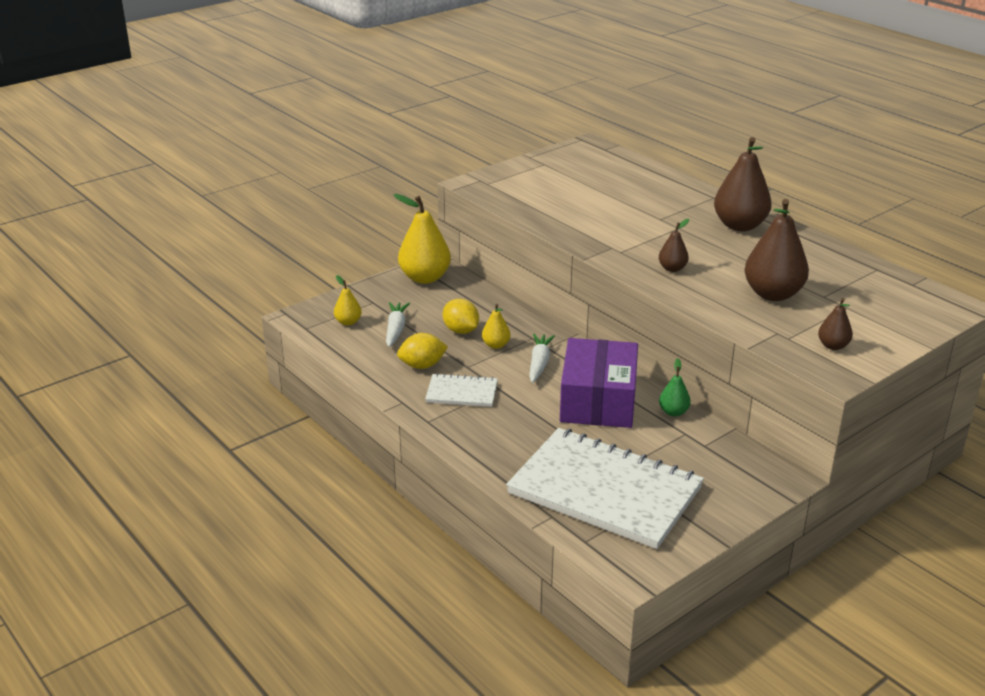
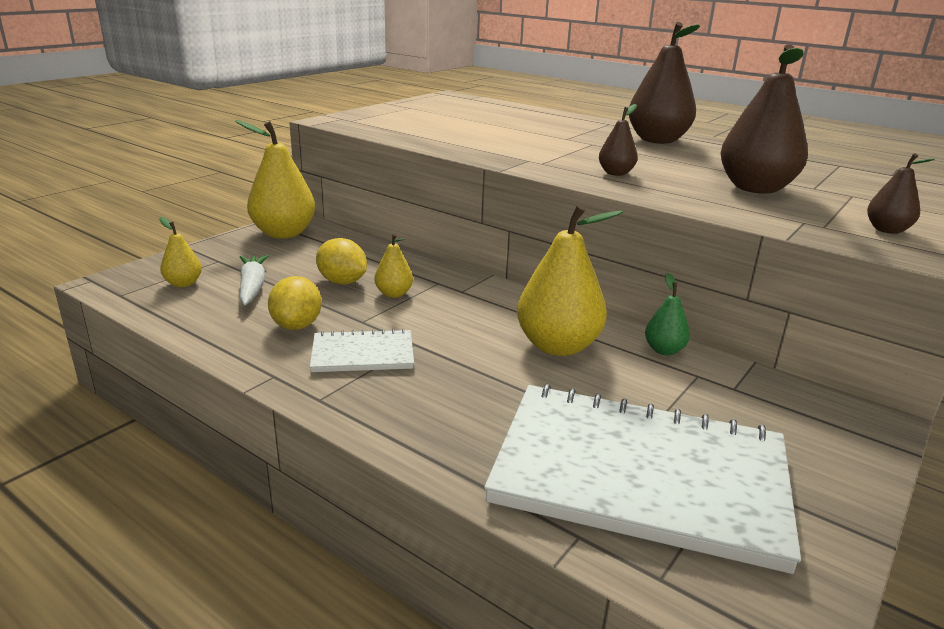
camera: 15 degrees left, 5 degrees down
yellow lemon [397,333,448,369] -> yellow lemon turned 60 degrees counterclockwise [268,276,322,330]
white carrot [529,334,555,383] -> none
purple box [560,338,638,428] -> yellow pear [517,204,623,356]

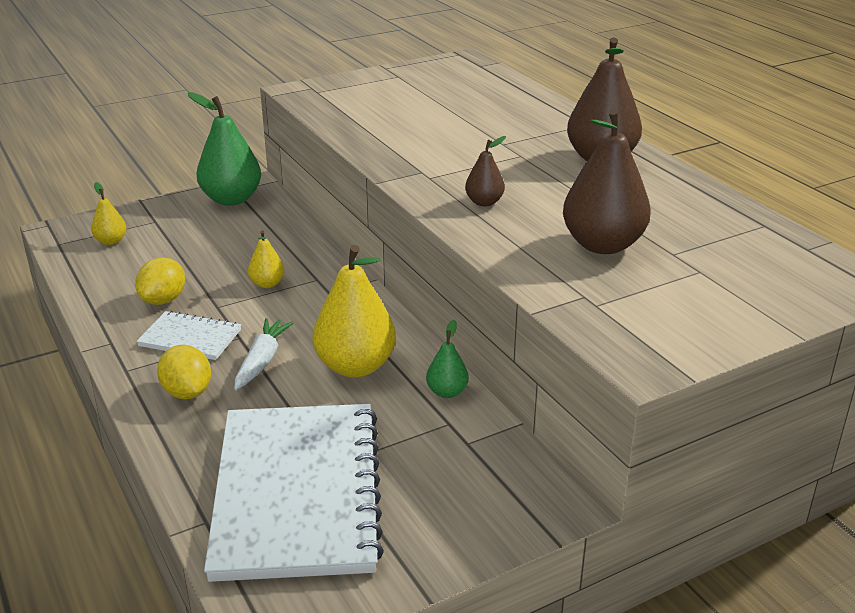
camera: 25 degrees right, 5 degrees up
yellow pear [235,120,315,239] -> green pear [188,92,261,206]
white carrot [240,255,269,305] -> white carrot moved to [234,318,294,390]
yellow lemon [316,238,367,284] -> yellow lemon moved to [157,345,211,399]
white notebook [484,384,801,574] -> white notebook turned 45 degrees clockwise [204,404,384,582]
brown pear [867,153,935,234] -> none

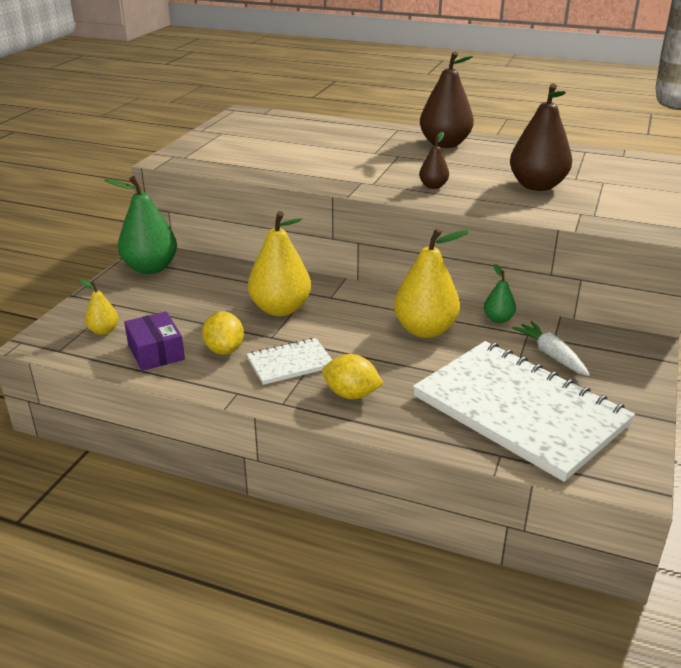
camera: 40 degrees left, 0 degrees up
white carrot [234,318,294,390] -> white carrot moved to [512,321,590,376]
yellow pear [248,230,285,288] -> yellow pear [248,211,311,316], size x2.01
none -> purple box [124,311,185,371]

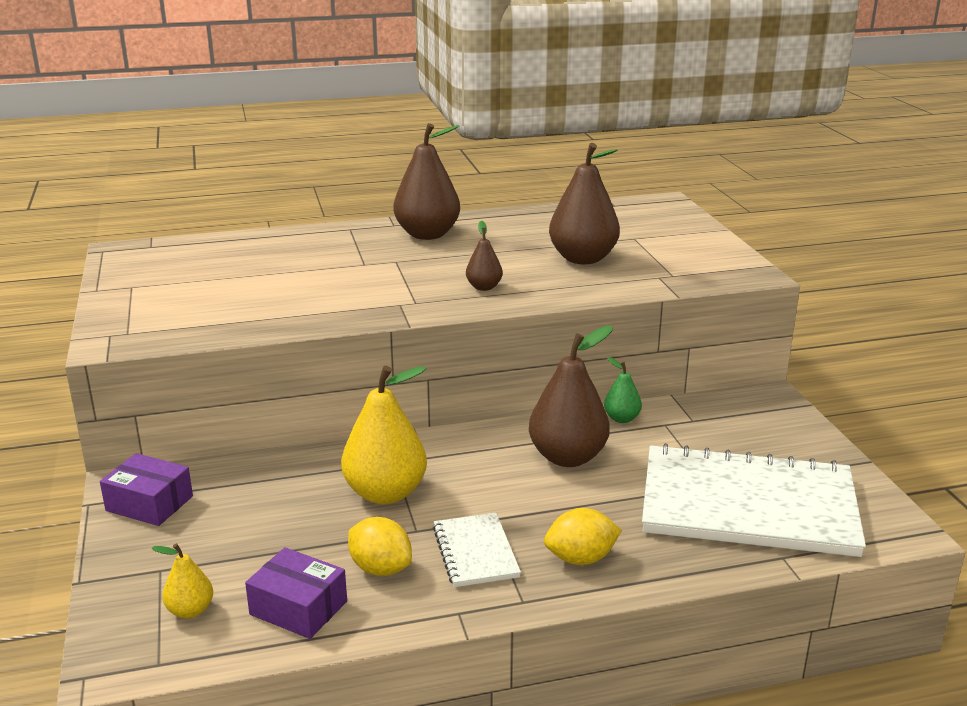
camera: 35 degrees left, 5 degrees down
green pear [104,176,177,274] -> purple box [100,453,193,526]
white notebook [246,338,332,385] -> white notebook turned 45 degrees counterclockwise [433,513,521,587]
yellow pear [394,228,470,338] -> brown pear [529,326,613,467]
white carrot [512,321,590,376] -> none

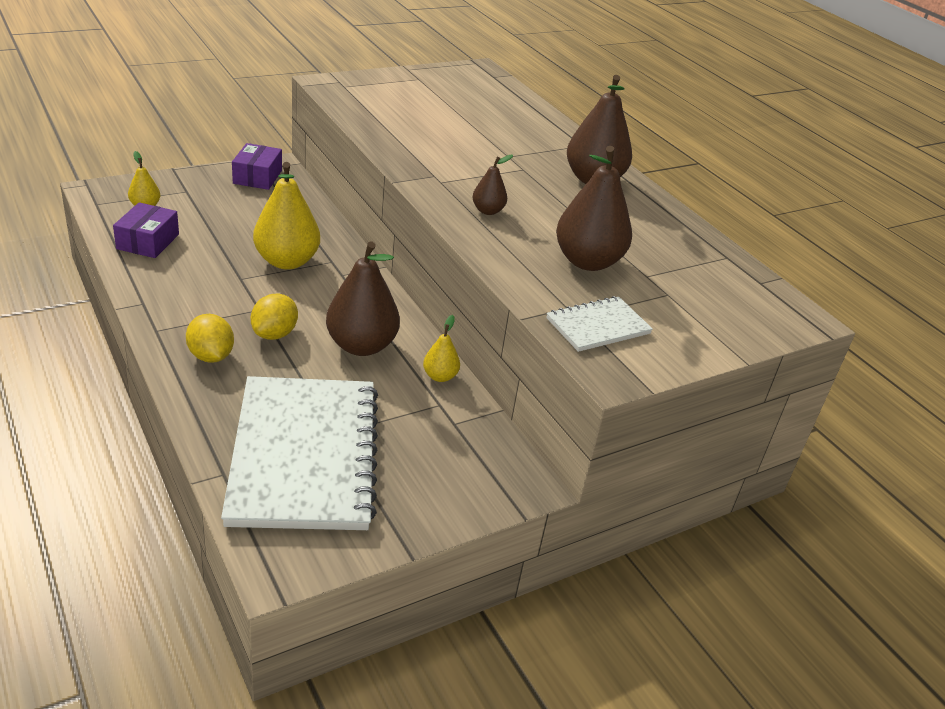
camera: 70 degrees right, 10 degrees up
yellow lemon [348,517,412,576] -> yellow lemon moved to [251,293,298,340]
white notebook [433,513,521,587] -> white notebook moved to [546,296,653,352]
green pear [604,357,642,423] -> yellow pear [423,315,460,382]

